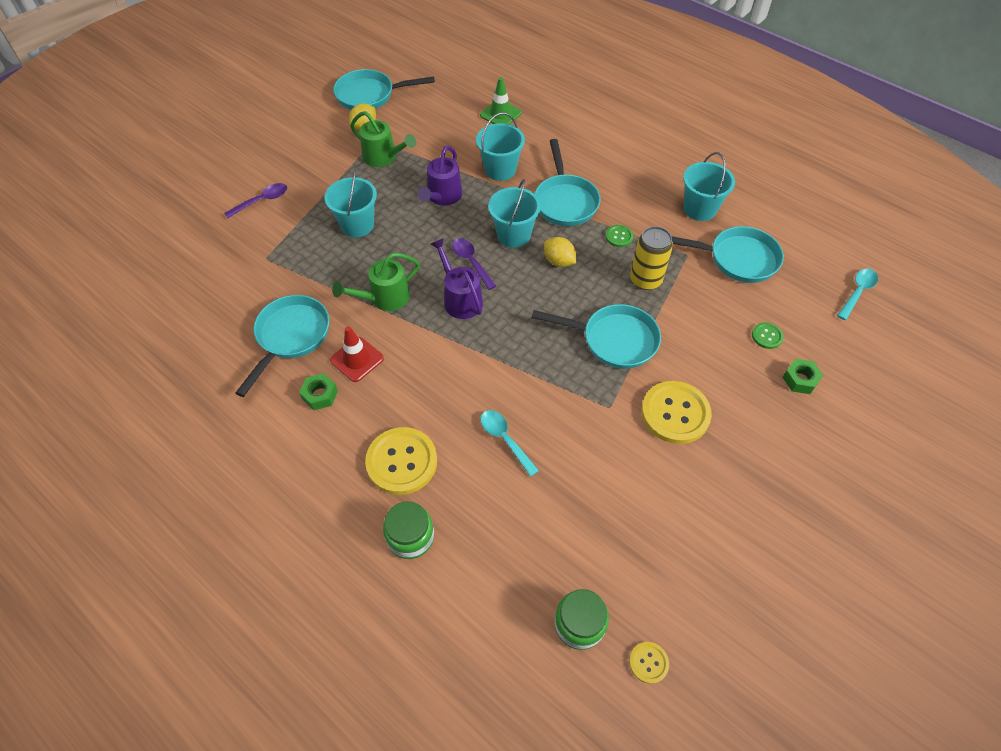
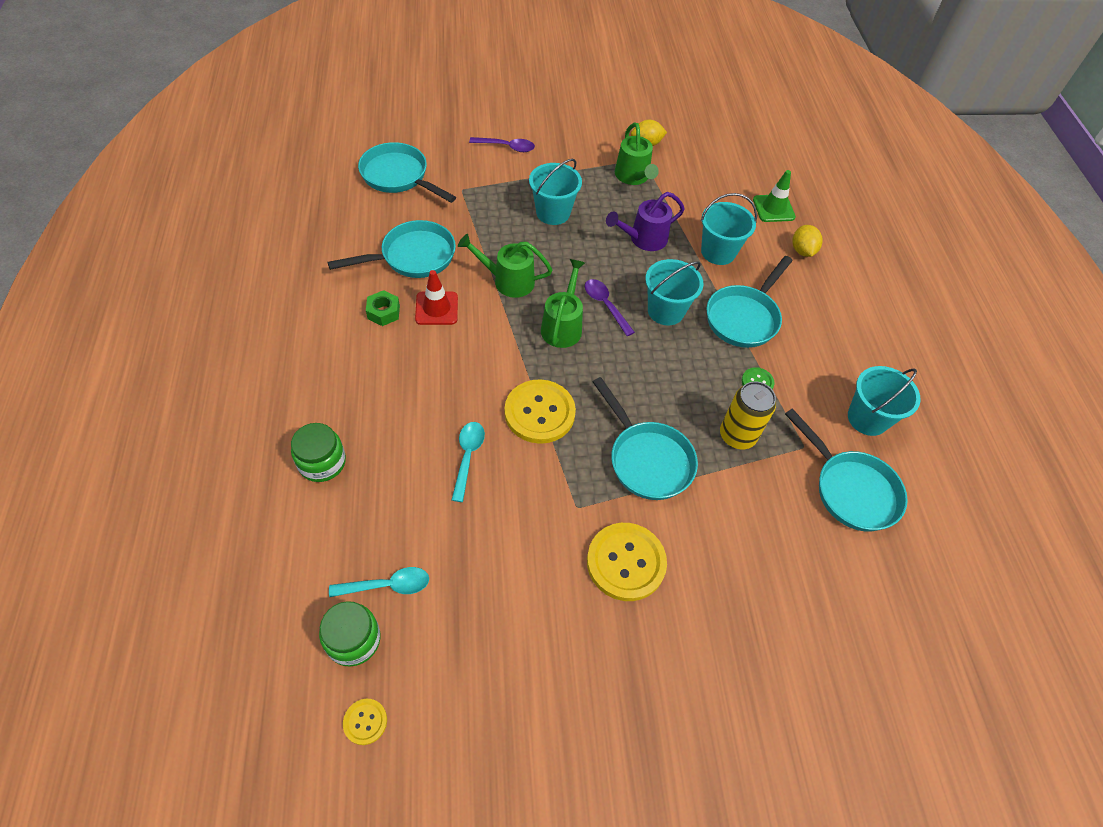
camera: 40 degrees right, 0 degrees up
turquoise pan [333,69,435,110] -> turquoise pan moved to [358,142,456,203]
yellow button [365,427,437,495] -> yellow button moved to [505,379,576,444]
purple watering can [431,238,483,319] -> green watering can [541,259,585,348]
purple spoon [452,238,496,290] -> purple spoon turned 45 degrees counterclockwise [585,279,635,336]
yellow lemon [544,237,576,267] -> yellow lemon moved to [792,225,823,257]
green button [752,322,784,349] -> none
green nut [782,359,824,394] -> none
turquoise spoon [837,269,878,320] -> turquoise spoon moved to [329,567,429,597]

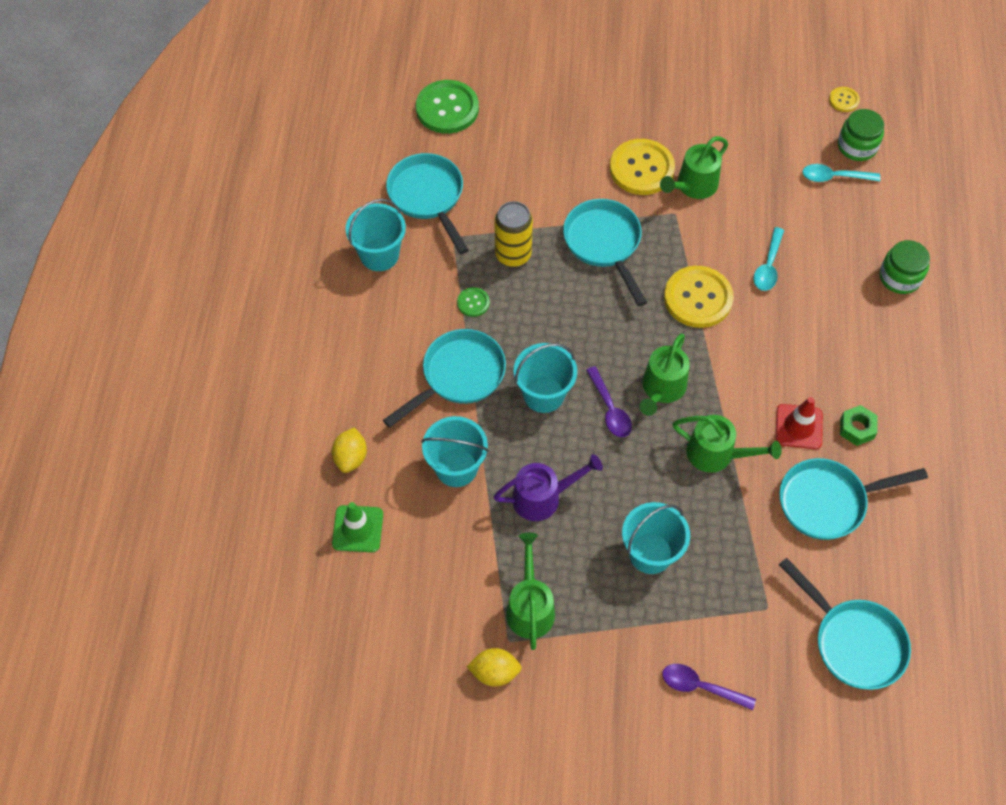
camera: 165 degrees left, 5 degrees up
none -> green button [416,80,479,134]
none -> green watering can [660,136,728,199]

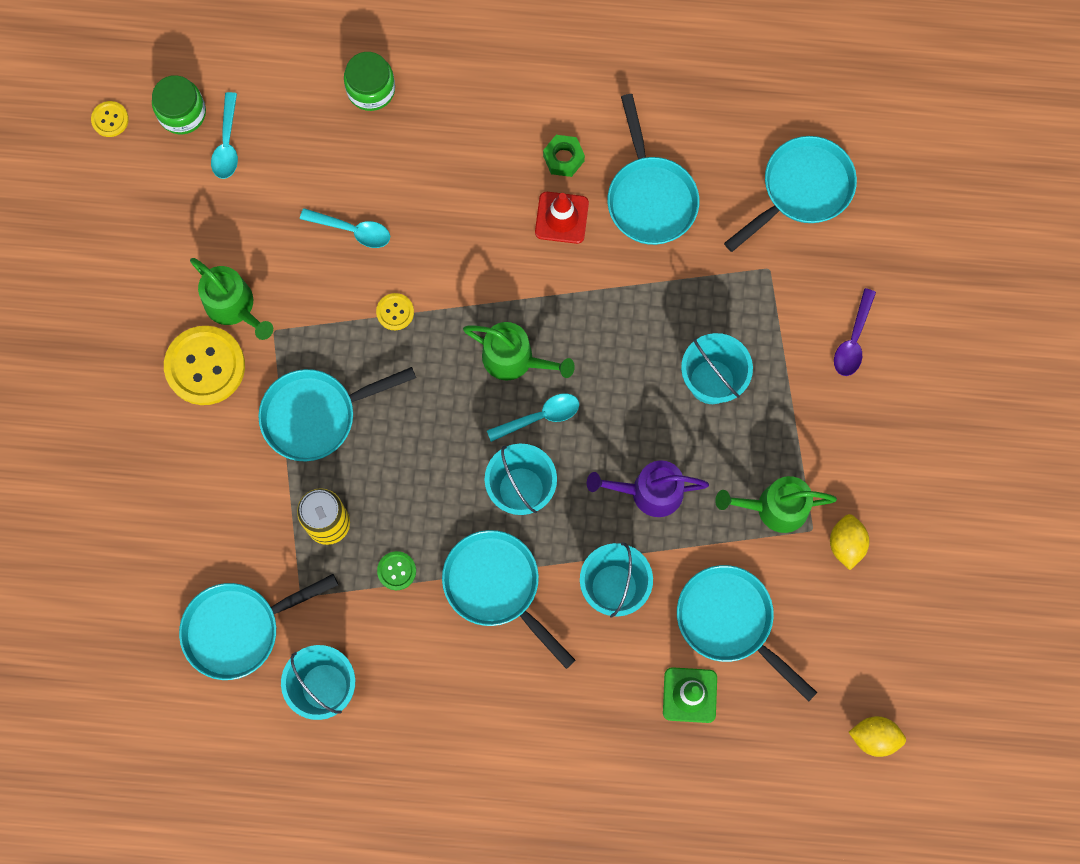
camera: 90 degrees left, 15 degrees up
yellow lemon [332,427,367,473] -> yellow lemon moved to [849,716,906,757]
green button [416,80,479,134] -> none
purple watering can [494,454,603,521] -> purple watering can turned 75 degrees counterclockwise [587,460,709,517]
purple spoon [586,366,632,437] -> turquoise spoon [487,393,579,442]
yellow button [664,266,734,328] -> yellow button [376,293,414,330], size x0.47
green watering can [672,415,782,473] -> none
none -> turquoise pan [677,565,817,702]

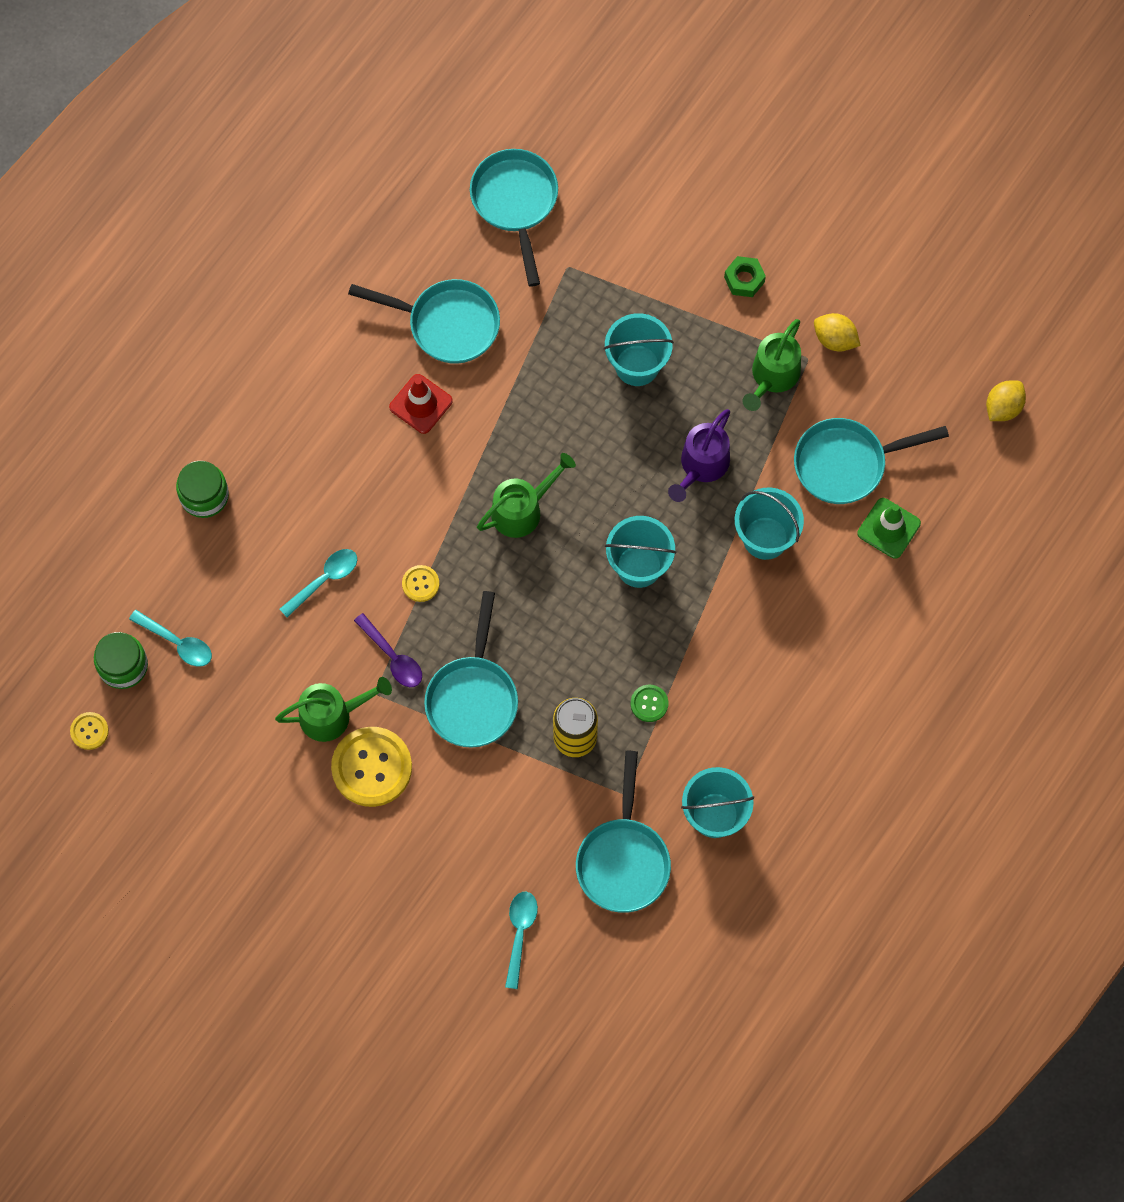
camera: 60 degrees left, 5 degrees down
turquoise pan [442,530,575,669] -> none
turquoise spoon [487,393,579,442] -> turquoise spoon moved to [505,892,538,989]
green nut [543,135,585,177] -> green nut moved to [724,256,766,297]
purple spoon [834,288,876,376] -> purple spoon moved to [354,613,422,687]

